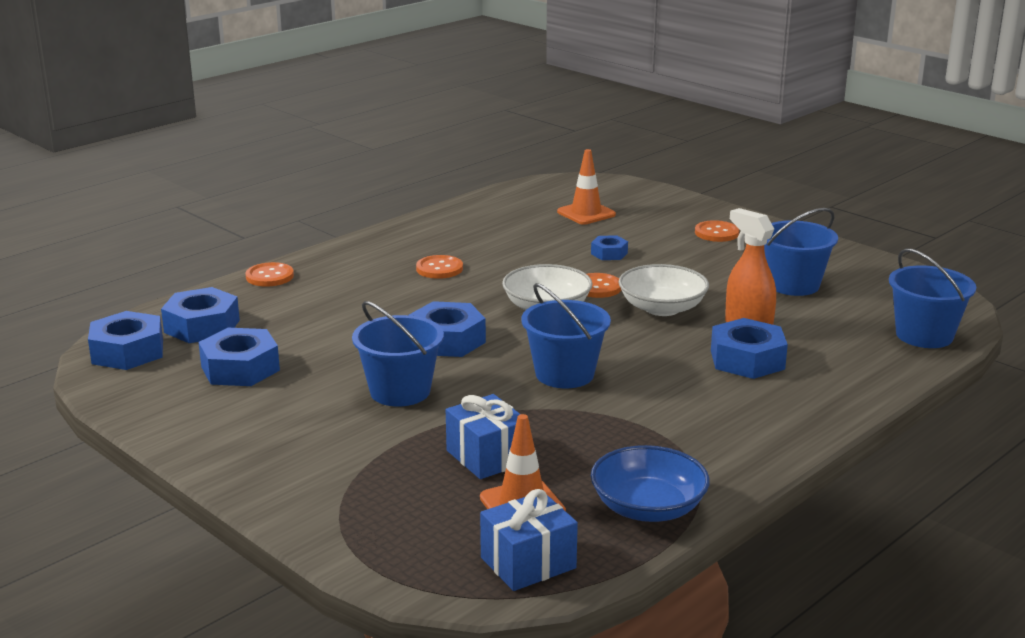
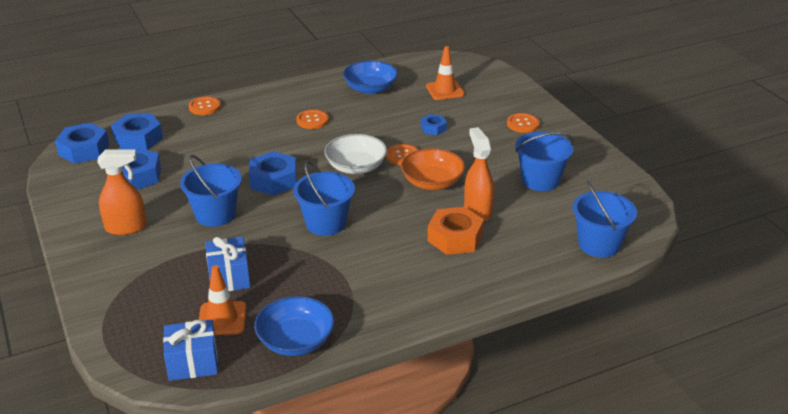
camera: 20 degrees right, 10 degrees up
white bowl [619,264,709,316] -> orange bowl [401,148,465,190]
blue nut [711,318,788,379] -> orange nut [428,207,484,255]
none -> orange spray bottle [97,150,147,235]
none -> blue bowl [343,60,398,94]

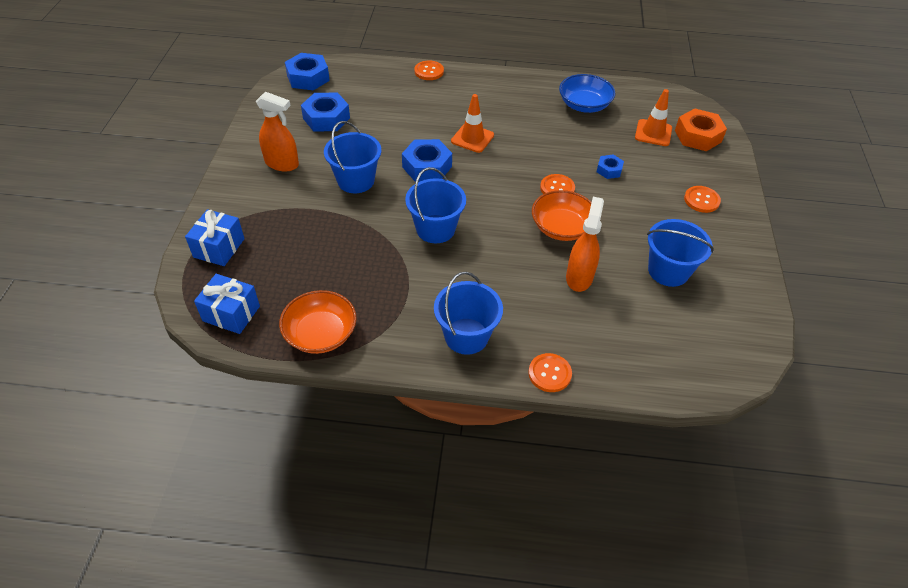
camera: 30 degrees right, 15 degrees up
blue nut [111,113,163,150] -> none
orange traffic cone [199,265,246,335] -> orange traffic cone moved to [451,94,494,153]
blue gift [205,237,250,291] -> blue gift moved to [185,209,245,266]
blue bowl [254,296,335,356] -> orange bowl [279,290,357,354]
orange button [296,109,329,129] -> orange button moved to [528,353,572,392]
white bowl [324,134,387,174] -> none
orange nut [428,207,484,255] -> orange nut moved to [675,108,727,151]
blue bucket [573,181,637,258] -> blue bucket moved to [434,272,503,355]

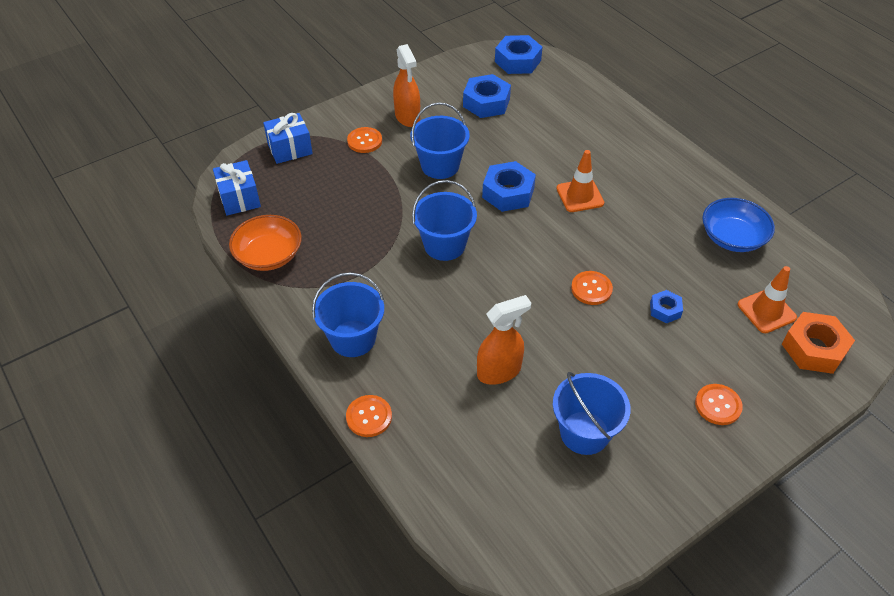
camera: 50 degrees right, 0 degrees up
orange button [414,60,444,80] -> orange button moved to [347,127,382,153]
orange bowl [532,190,592,241] -> none

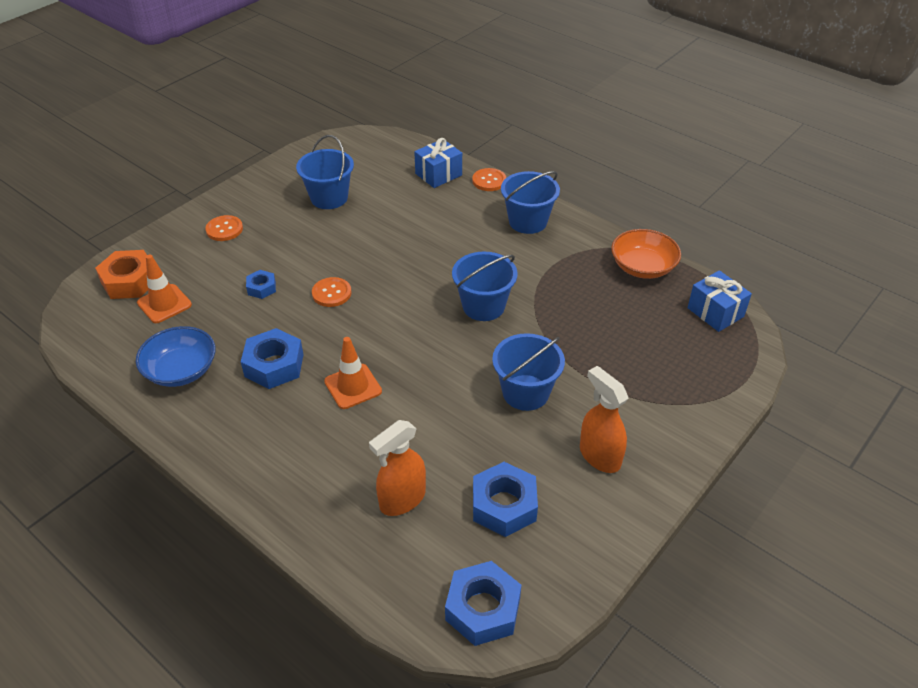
camera: 165 degrees right, 5 degrees down
blue gift [263,113,313,164] -> blue gift moved to [414,138,462,188]
orange button [347,127,382,153] -> none
orange spray bottle [477,295,531,385] -> orange spray bottle moved to [369,420,426,516]
blue nut [482,161,536,212] -> blue nut moved to [241,328,304,389]

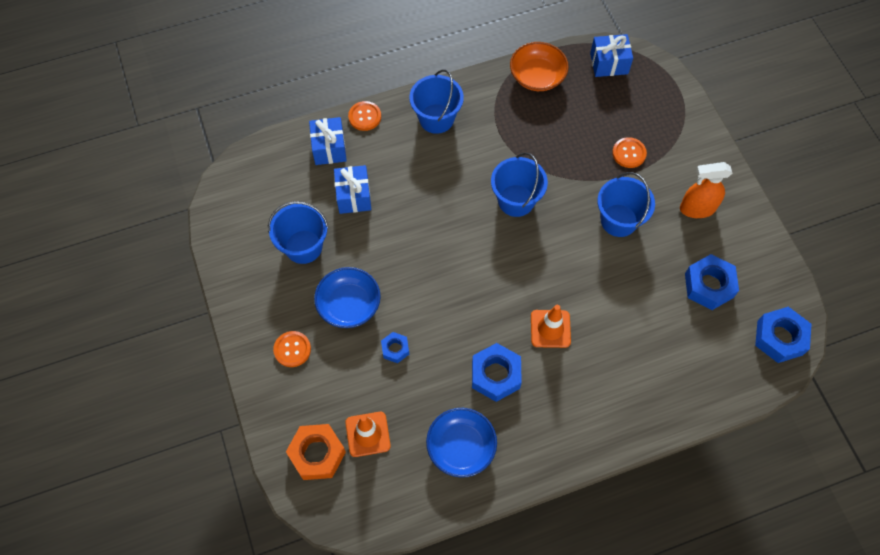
camera: 60 degrees left, 20 degrees up
orange button [312,277,351,307] -> orange button moved to [612,137,647,168]
orange spray bottle [369,420,426,516] -> none
none -> blue bowl [314,267,381,328]
none -> blue gift [334,165,371,214]

